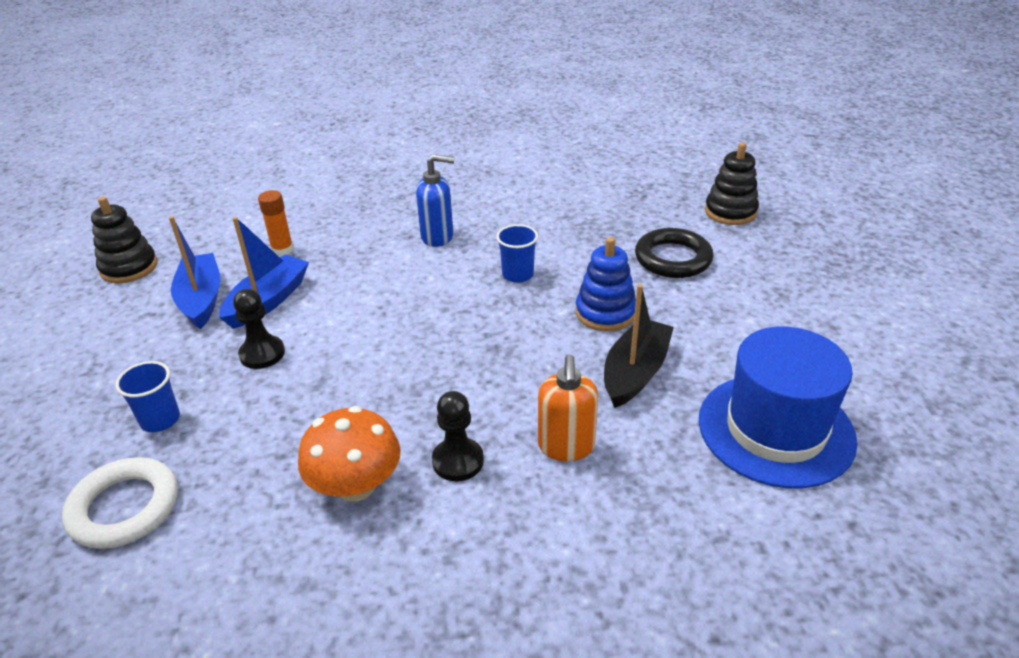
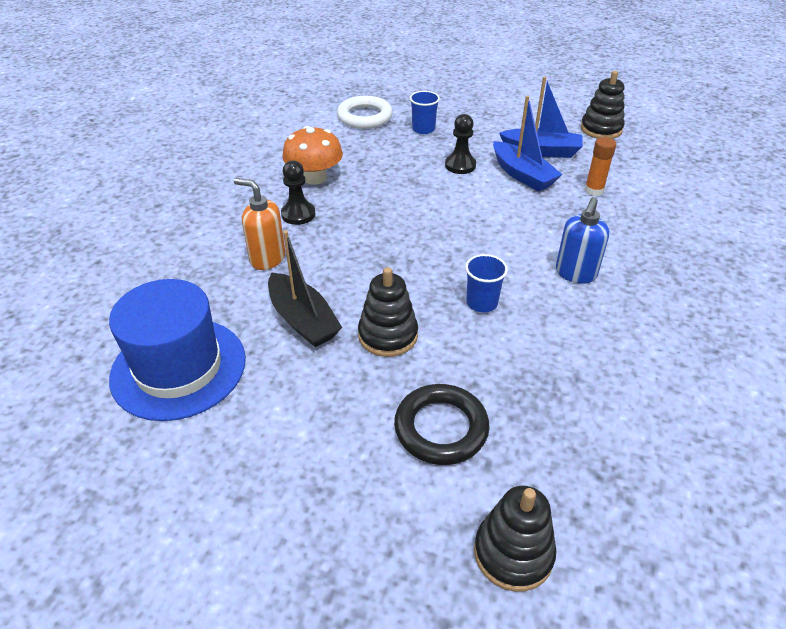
camera: 115 degrees right, 5 degrees up
blue stacking toy [575,237,636,331] -> black stacking toy [358,267,418,357]

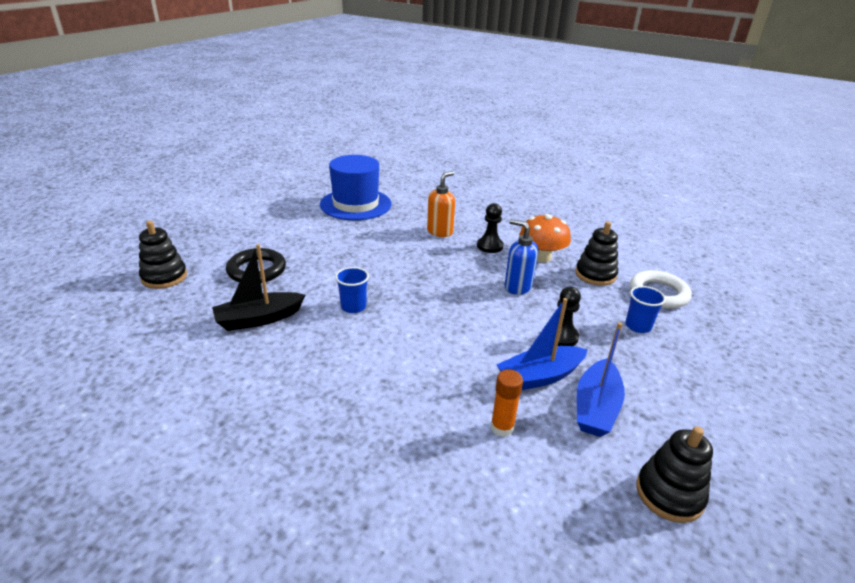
camera: 100 degrees right, 10 degrees down
black boat [268,230,342,347] -> black boat moved to [212,244,305,331]
black stacking toy [358,267,418,357] -> black stacking toy moved to [575,221,618,286]
blue soap dispenser [556,197,609,284] -> blue soap dispenser moved to [505,219,538,295]

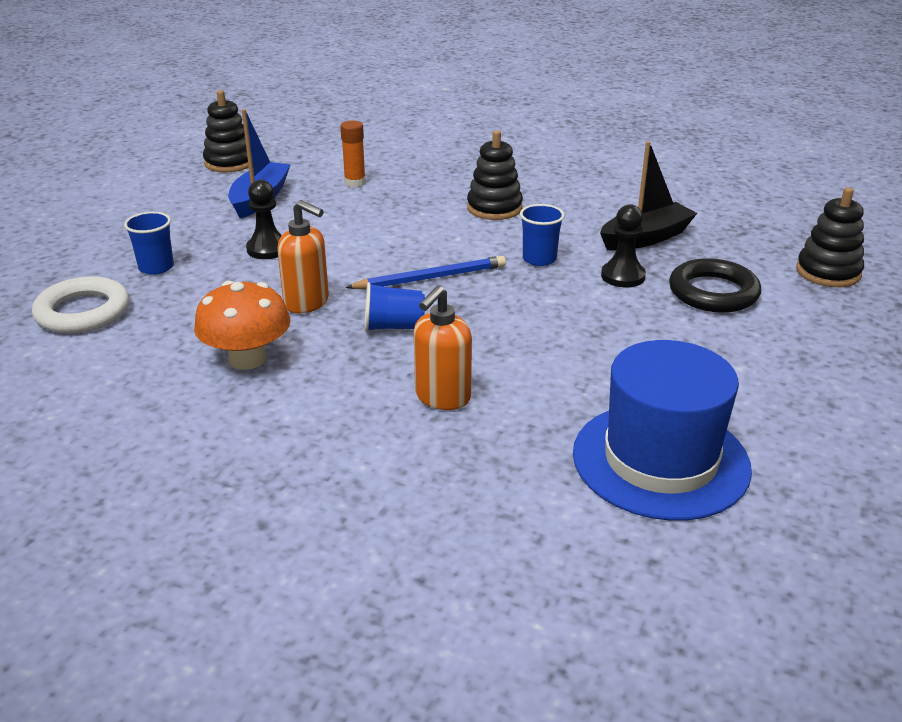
camera: 175 degrees right, 0 degrees up
black pawn [477,203,503,253] -> black pawn moved to [601,204,646,288]
blue boat [497,298,588,390] -> none
blue soap dispenser [505,219,538,295] -> orange soap dispenser [277,200,329,314]
black stacking toy [575,221,618,286] -> black stacking toy moved to [467,130,523,220]
none -> blue pencil [345,256,506,290]
none -> blue cup [365,282,425,332]

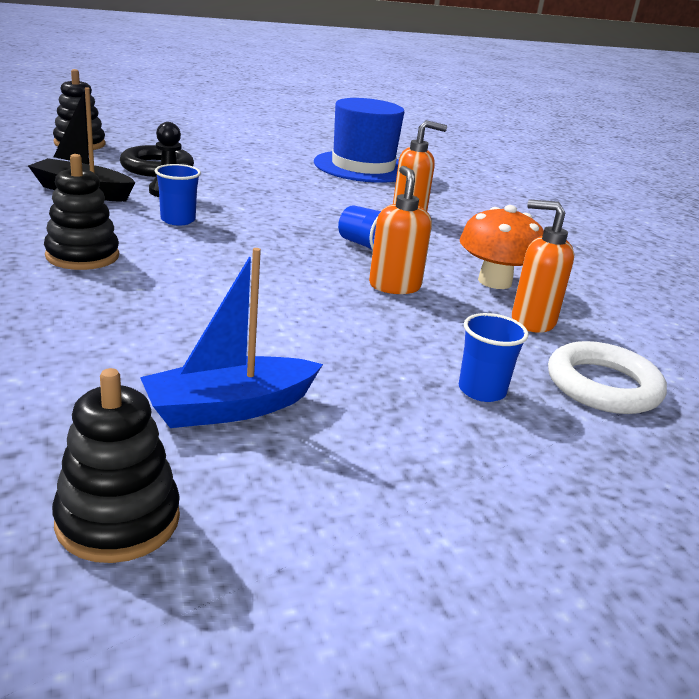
camera: 135 degrees left, 5 degrees down
black pawn [246,180,282,259] -> none
orange glue stick [340,120,366,188] -> none
blue pencil [345,256,506,290] -> none
none -> orange soap dispenser [512,199,574,333]

